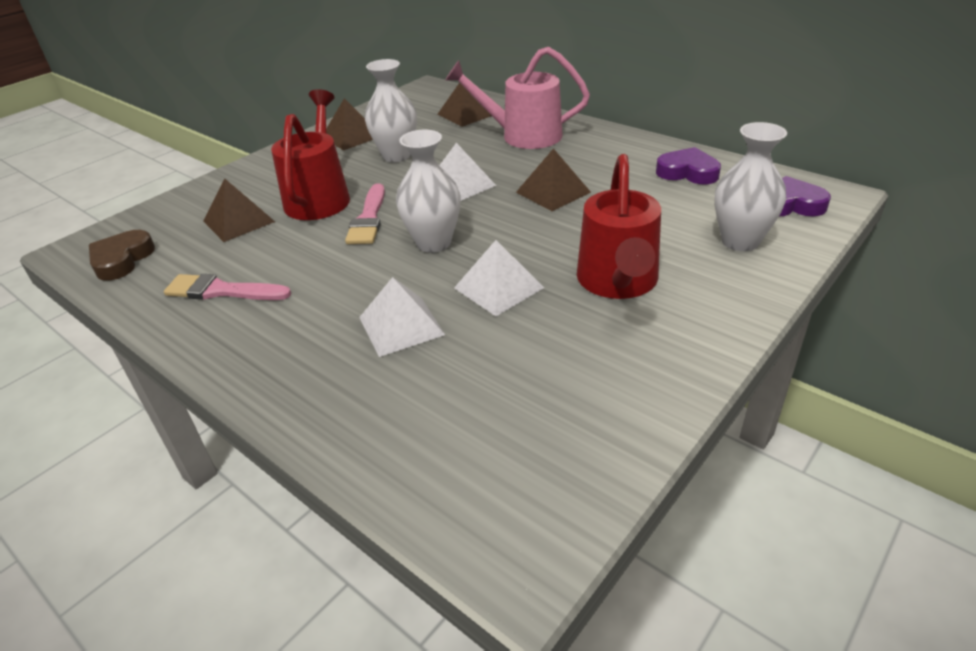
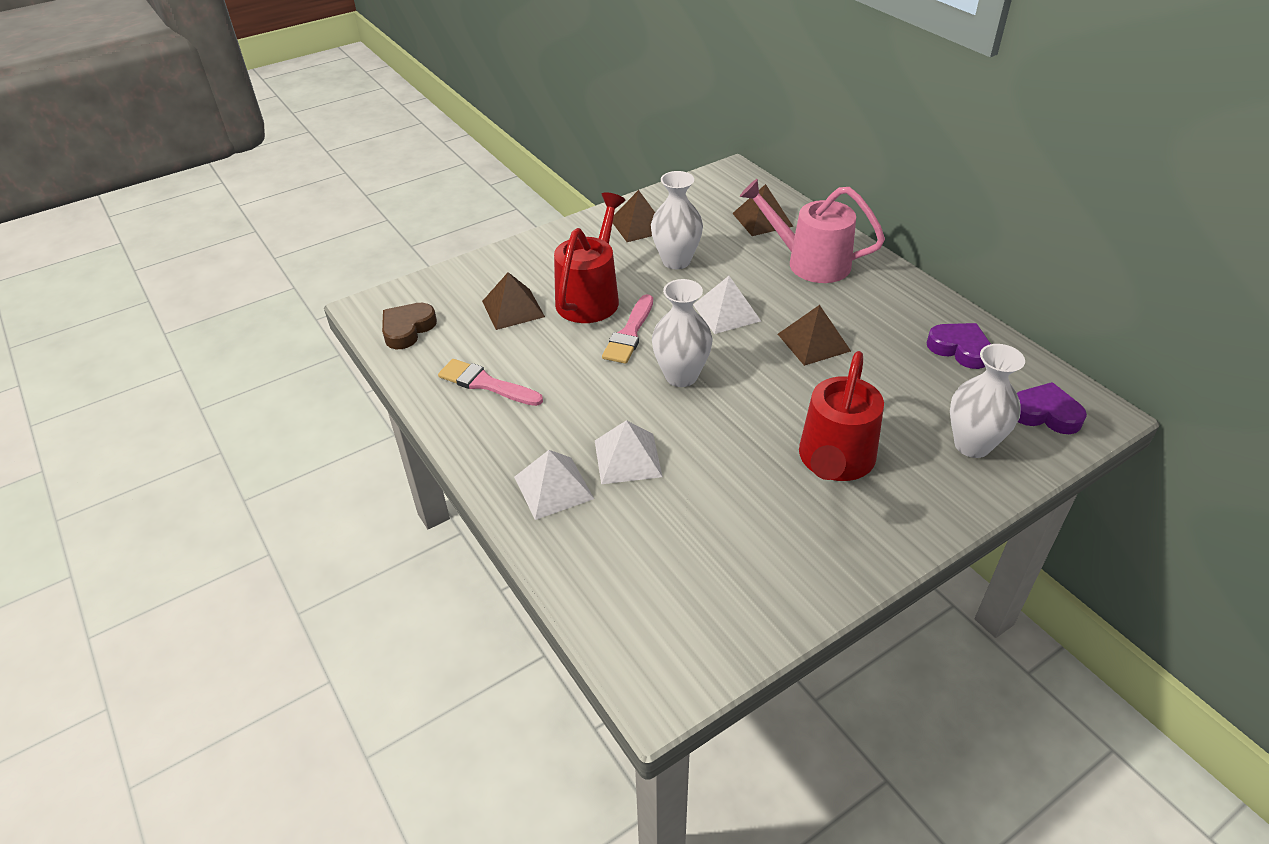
camera: 15 degrees right, 5 degrees up
white pyramid [454,240,544,316] -> white pyramid moved to [514,450,594,520]

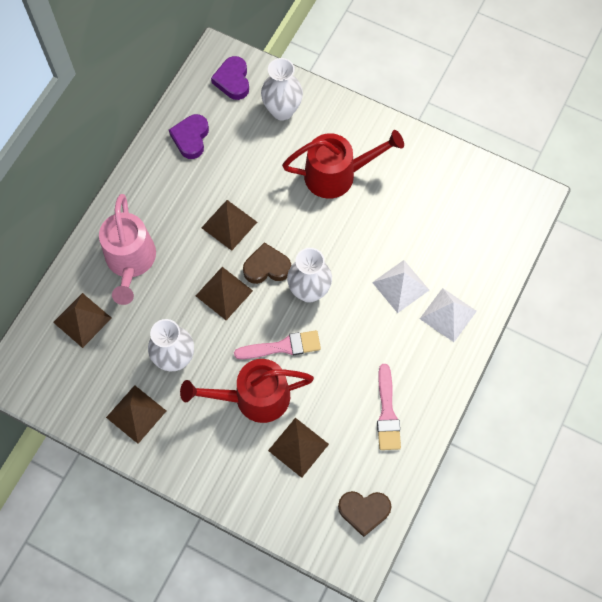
camera: 120 degrees left, 25 degrees up
white pyramid [693,276,761,334] -> brown pyramid [196,267,253,320]
none -> brown heart [243,242,291,284]

